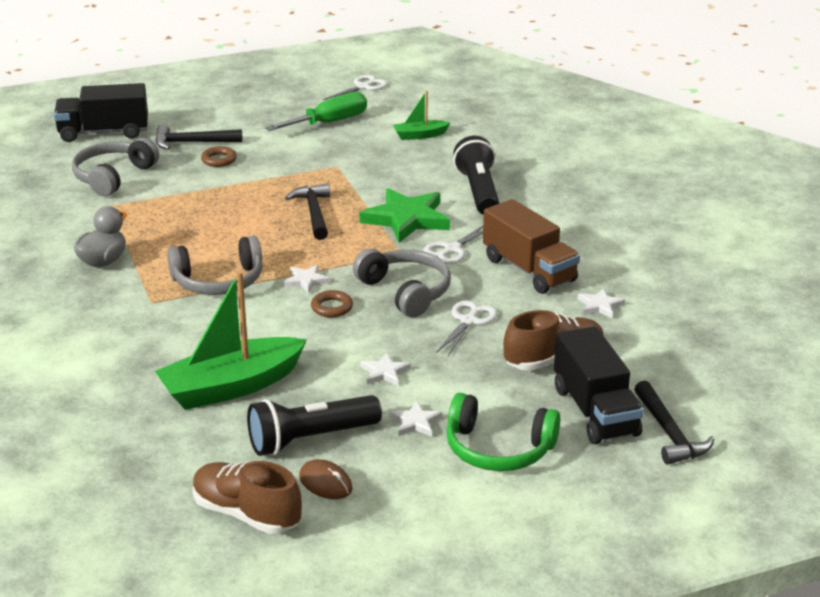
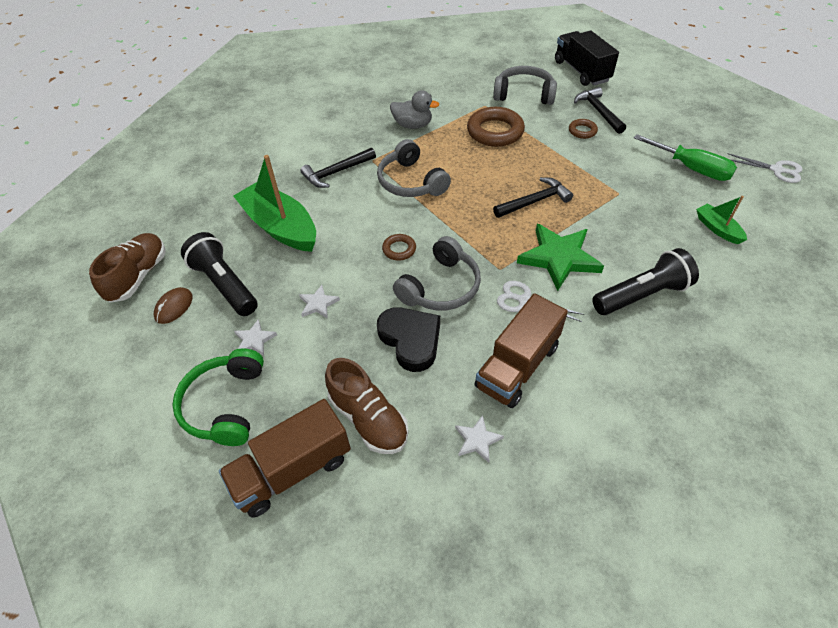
camera: 75 degrees right, 20 degrees up
white star [284,265,330,294] -> none
white scissors [436,301,497,356] -> black heart [377,307,440,372]
black truck [554,326,644,444] -> brown truck [219,399,351,518]
black hammer [634,380,714,465] -> black hammer moved to [301,148,376,188]
none -> brown ring [467,107,525,147]

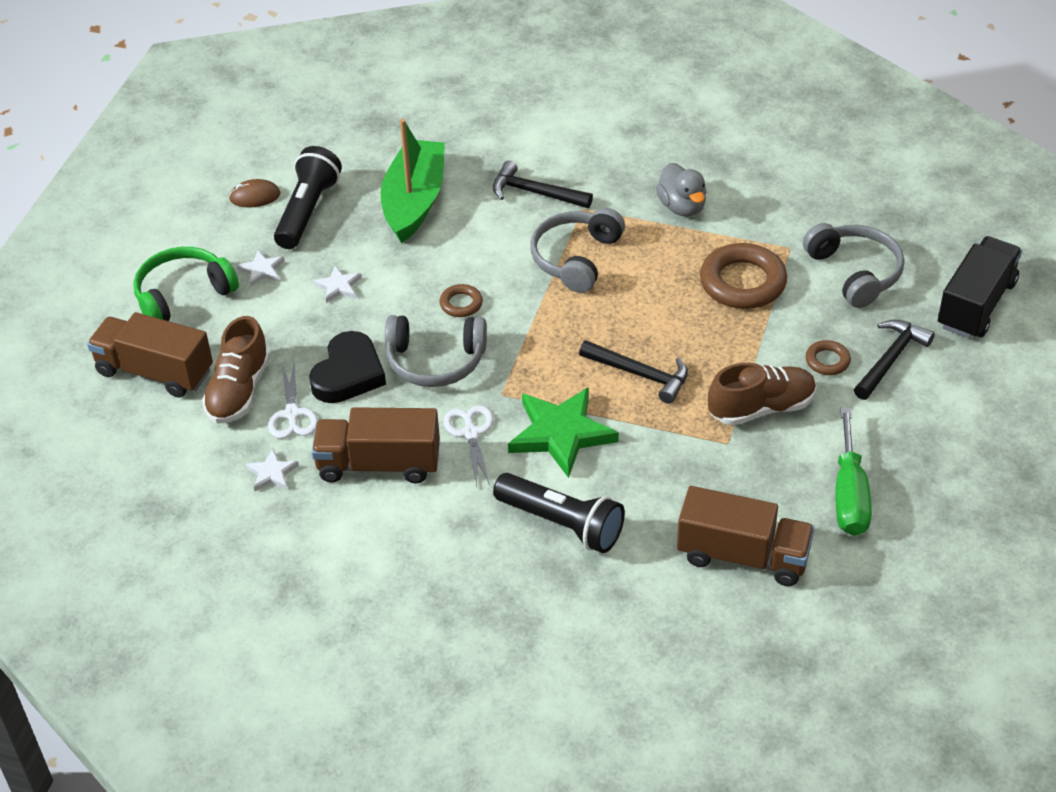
camera: 55 degrees right, 5 degrees down
brown shoe [89,233,166,302] -> brown shoe moved to [708,363,816,425]
green boat [696,196,747,244] -> brown truck [677,486,815,586]
white scissors [727,153,802,183] -> white scissors moved to [268,363,318,439]

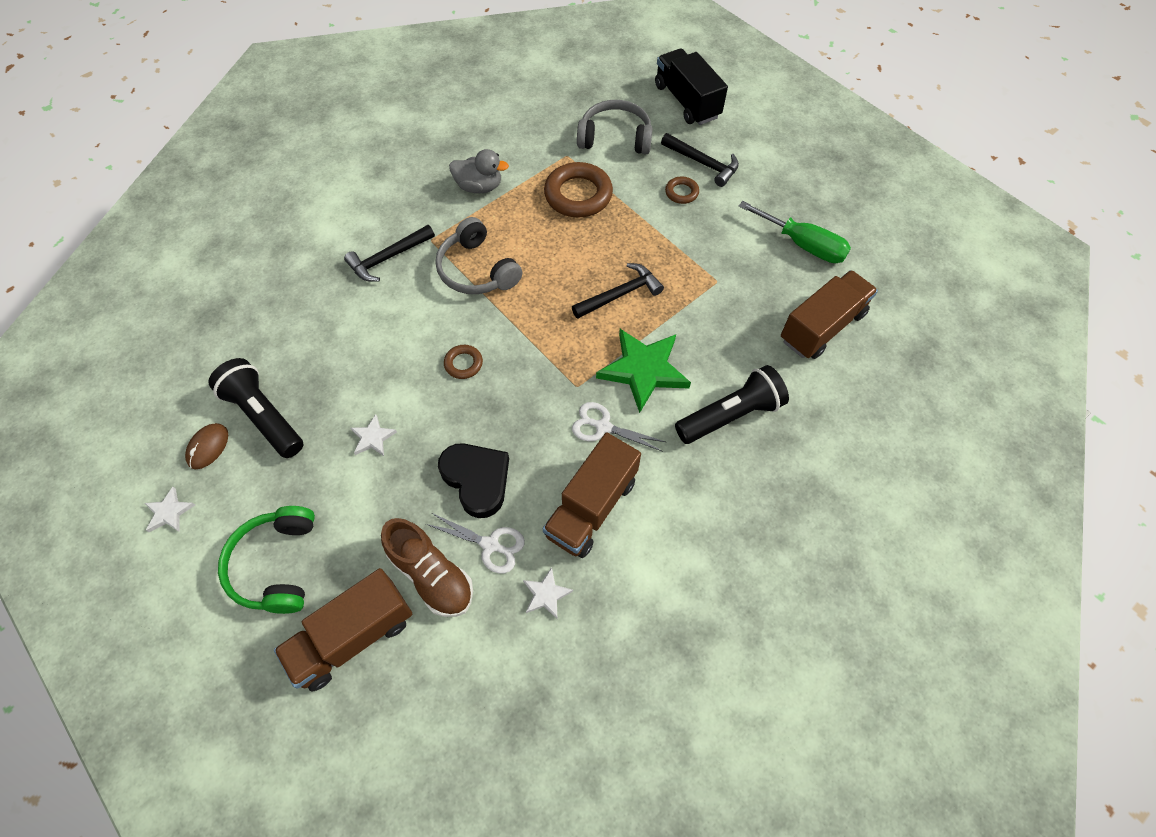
camera: 60 degrees left, 15 degrees up
white star [237,250,284,287] -> white star moved to [144,487,195,532]
green boat [381,119,445,243] -> none
grey headphones [385,315,487,387] -> none
brown shoe [708,363,816,425] -> none
black hammer [854,320,935,400] -> black hammer turned 150 degrees clockwise [661,133,739,187]

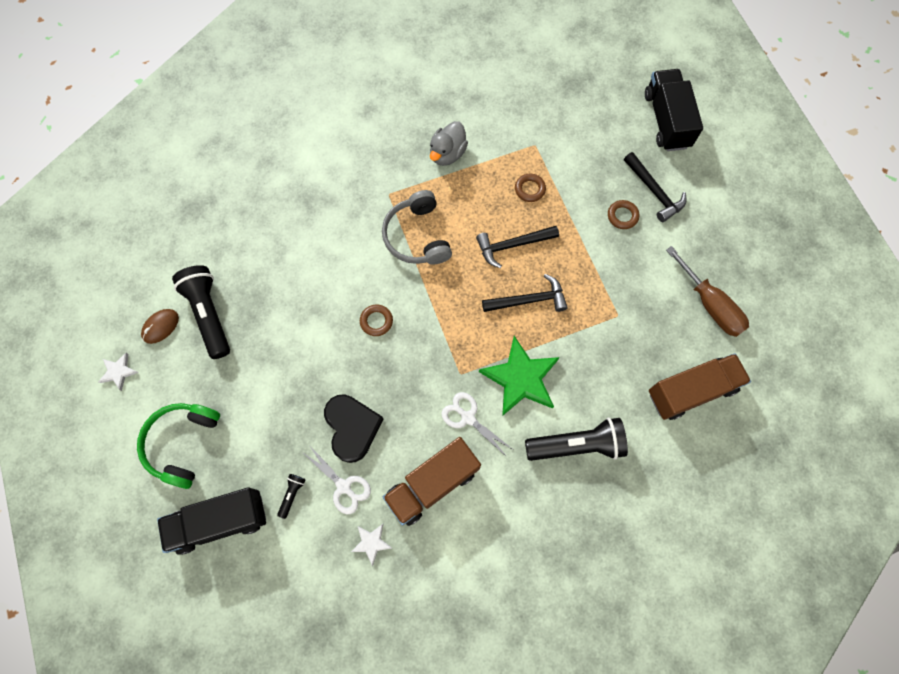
camera: 20 degrees right, 10 degrees up
brown truck [274,568,412,691] -> black truck [157,487,266,555]
black hammer [344,225,435,282] -> black hammer moved to [476,226,559,268]
white star [350,414,397,456] -> none
brown shoe [381,518,473,617] -> black flashlight [277,474,306,519]
grey duck [449,149,509,193] -> grey duck turned 90 degrees clockwise [430,121,468,166]
brown ring [544,162,613,218] -> brown ring [515,173,546,202], size x0.50
grey headphones [577,100,653,154] -> none
green screwdriver [739,201,851,263] -> brown screwdriver [666,246,749,337]

